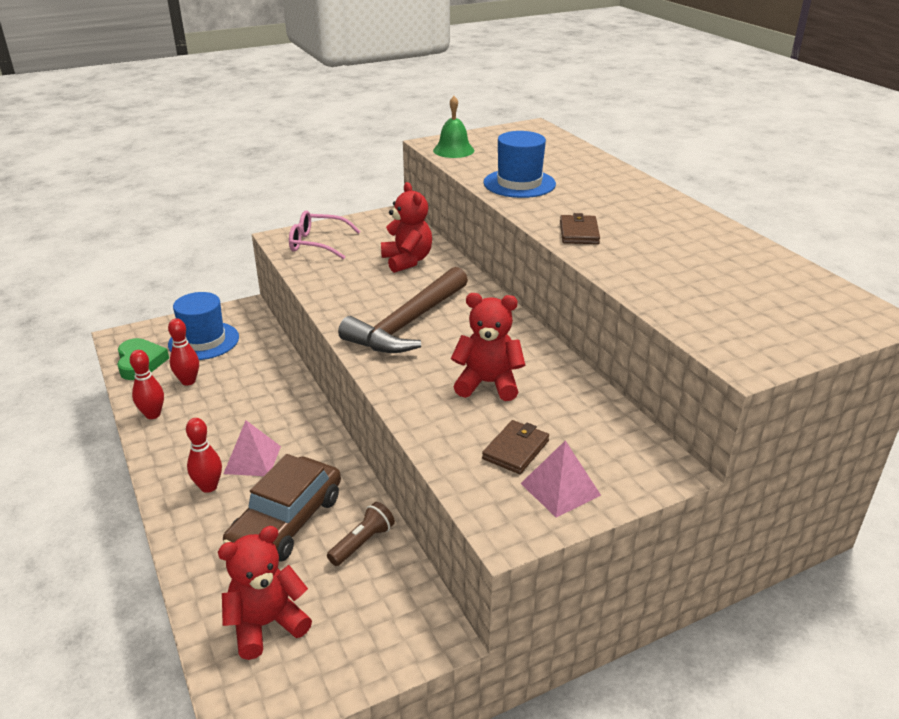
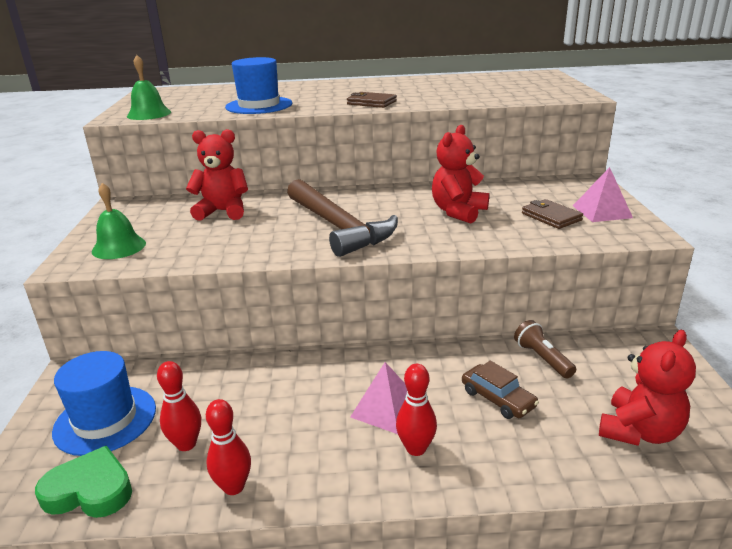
camera: 65 degrees left, 5 degrees down
red teddy bear [218,526,312,660] -> red teddy bear turned 135 degrees counterclockwise [599,330,696,446]
brown car [223,454,341,561] -> brown car [462,361,539,419], size x0.55
pink glasses [289,211,360,260] -> green bell [92,183,146,259]

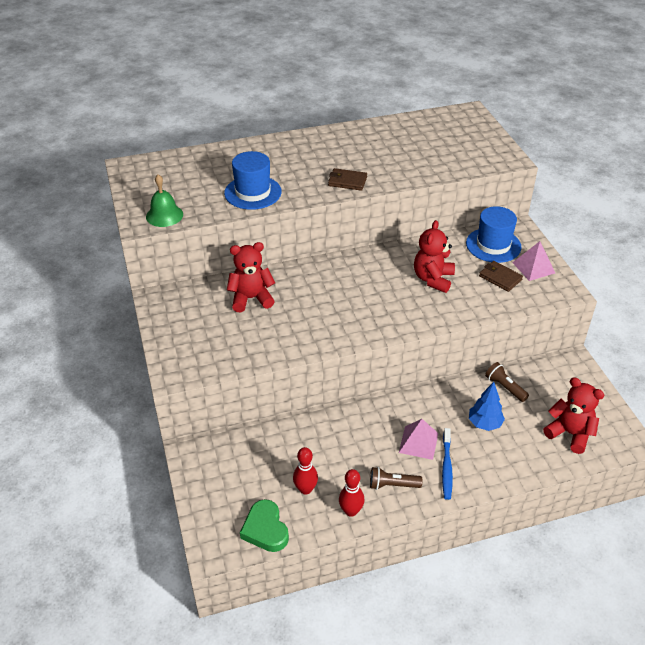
camera: 15 degrees left, 15 degrees up
green heart [35,446,132,518] -> green heart turned 105 degrees counterclockwise [240,499,289,552]
blue hat [52,351,156,456] -> blue hat moved to [466,206,522,263]
green bell [92,183,146,259] -> none
brown hammer [287,179,398,257] -> none
red bowling pin [396,364,437,456] -> blue toothbrush [442,428,453,500]
brown car [462,361,539,419] -> blue tree [469,382,505,431]
red teddy bear [599,330,696,446] -> red teddy bear turned 75 degrees counterclockwise [543,377,604,454]
none -> brown flashlight [370,467,422,490]

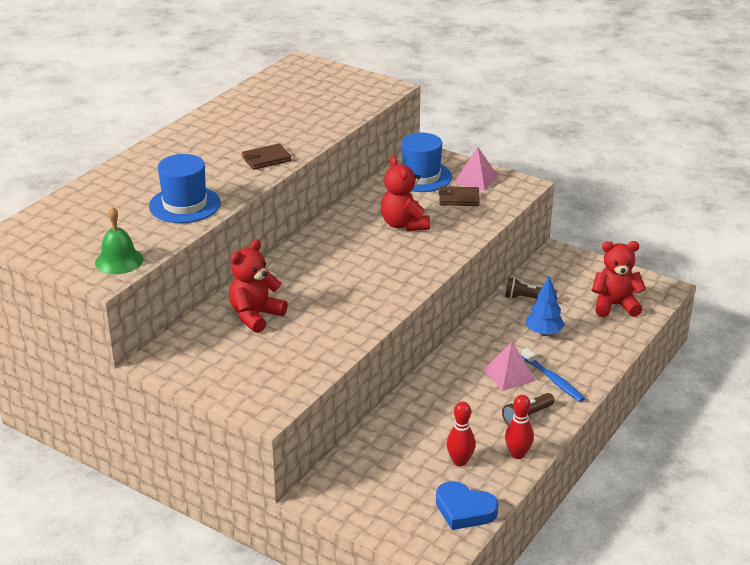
camera: 40 degrees left, 10 degrees down
green heart [240,499,289,552] -> blue heart [436,481,499,530]

